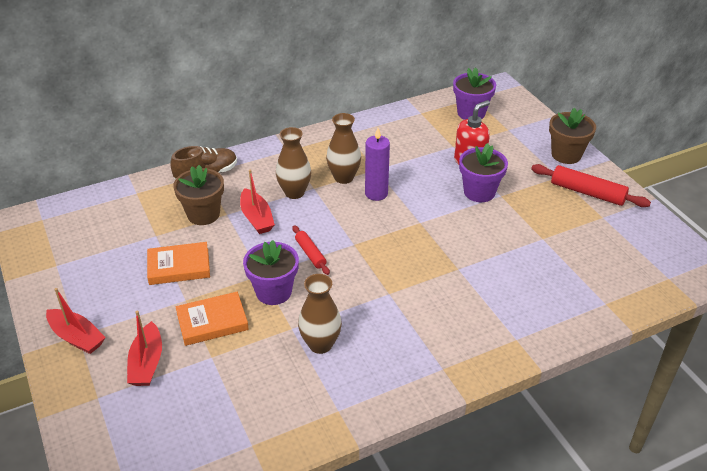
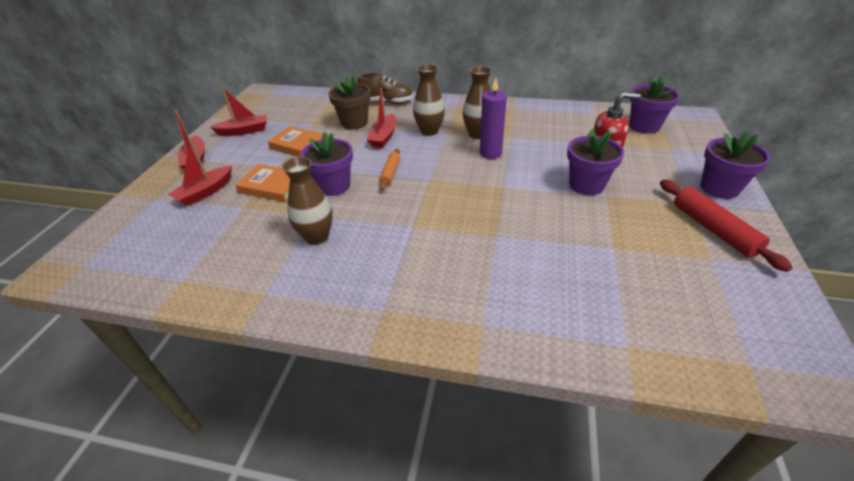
camera: 40 degrees right, 0 degrees up
red rolling pin [292,225,330,275] -> orange rolling pin [379,148,400,191]
brown flower pot [549,107,596,164] -> purple flower pot [701,131,770,199]
none -> red boat [210,87,267,136]

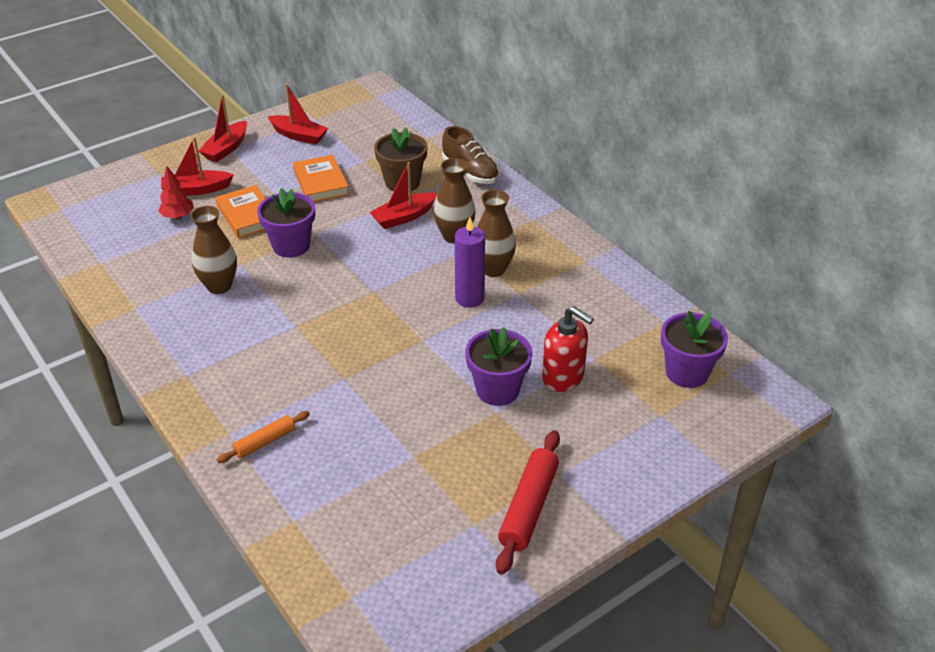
camera: 40 degrees right, 0 degrees up
orange rolling pin [379,148,400,191] -> orange rolling pin moved to [217,411,310,463]
purple flower pot [701,131,770,199] -> none
none -> red tree [158,166,194,219]

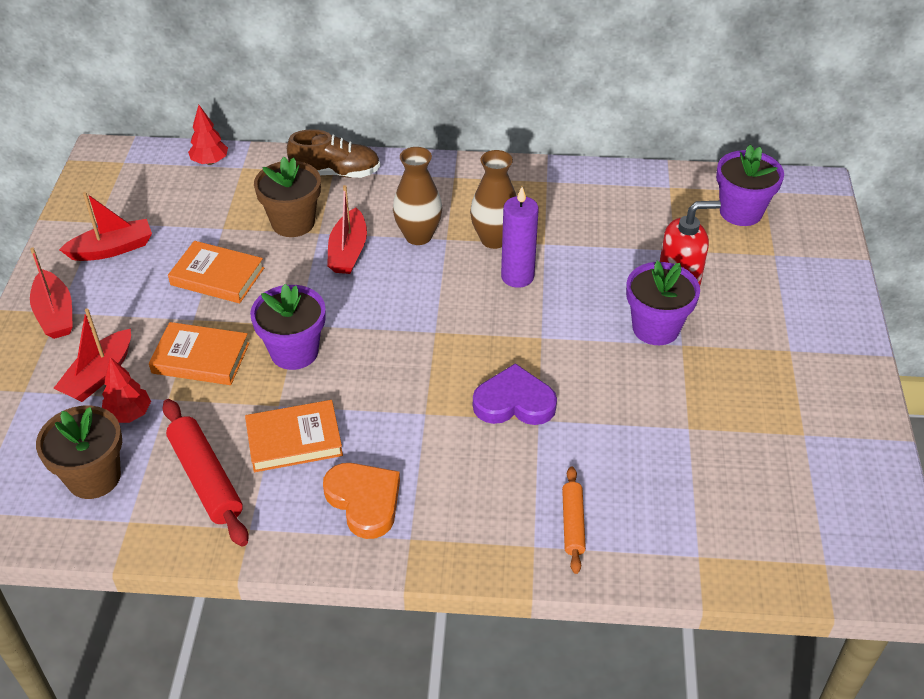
camera: 50 degrees left, 5 degrees up
brown vase [190,206,237,294] -> orange book [245,400,343,472]
red rolling pin [496,430,560,575] -> red rolling pin moved to [163,399,248,547]
none -> brown flower pot [36,406,122,499]
none -> red tree [188,105,228,165]
none -> orange heart [323,463,400,539]
none -> purple heart [473,363,557,425]

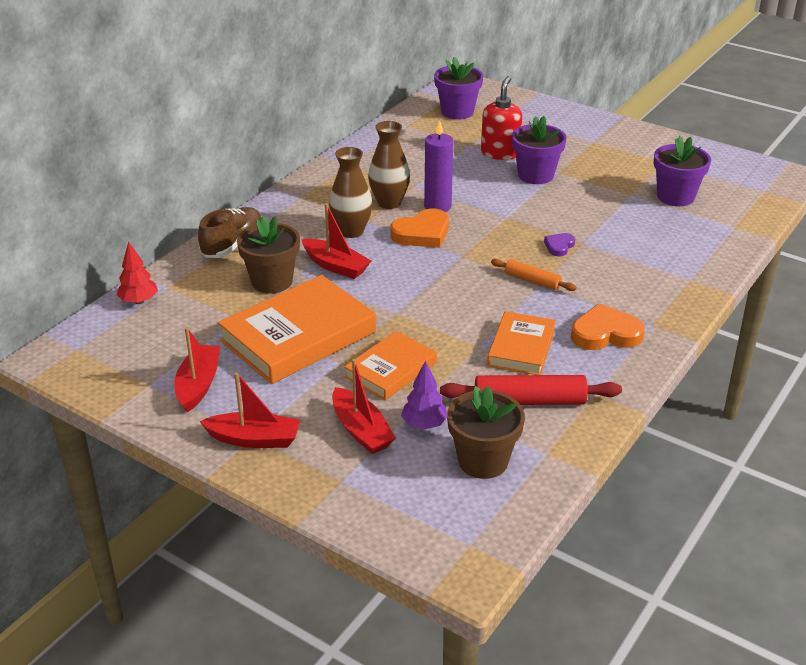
camera: 60 degrees left, 10 degrees down
red tree [102,357,151,423] -> purple tree [401,361,447,429]
orange book [168,241,264,303] -> orange book [218,275,376,384], size x1.71
purple flower pot [250,284,326,370] -> purple flower pot moved to [654,136,711,206]
purple heart [473,363,557,425] -> purple heart [544,233,575,256], size x0.54
orange rolling pin [562,466,586,574] -> orange rolling pin moved to [491,259,577,291]
none -> orange heart [390,209,449,248]

